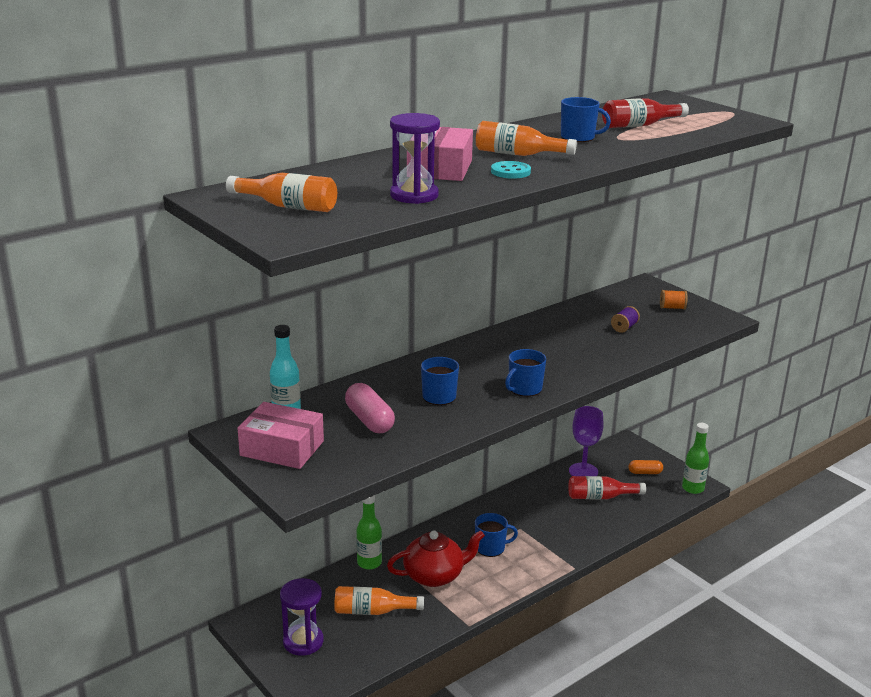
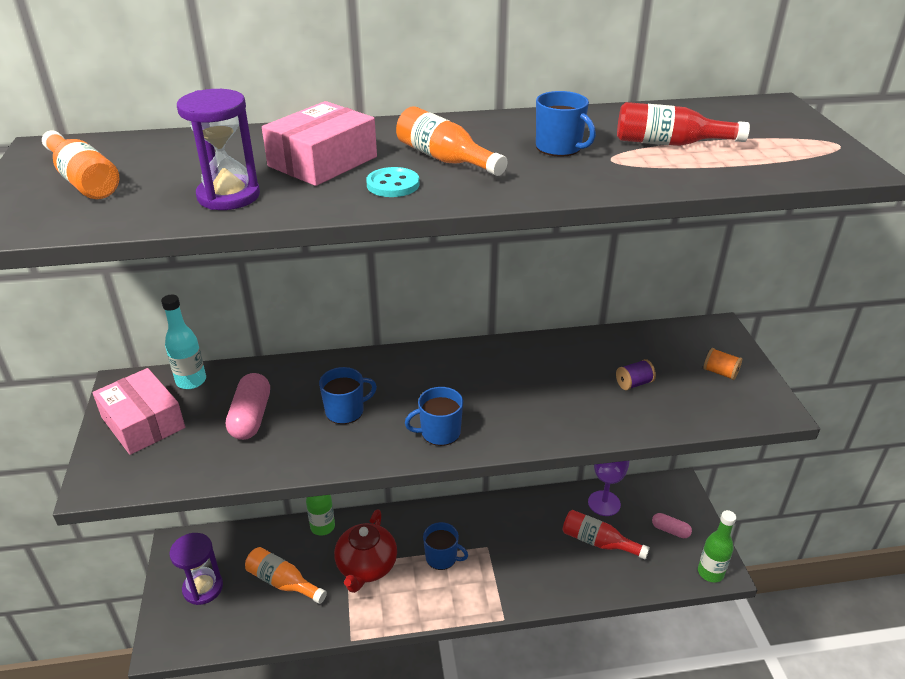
camera: 30 degrees right, 10 degrees up
red teapot [387,530,485,587] -> red teapot turned 90 degrees clockwise [334,509,397,593]
orange capsule [628,460,663,474] -> pink capsule [652,513,692,538]

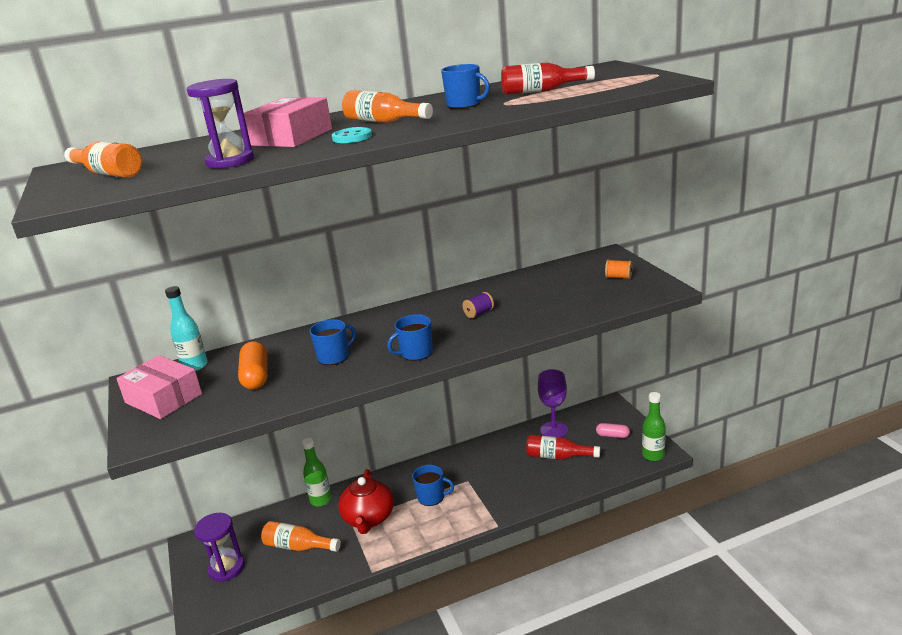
camera: 10 degrees left, 10 degrees down
pink capsule [226,373,270,440] -> orange capsule [238,341,268,390]
purple spool [616,359,656,390] -> purple spool moved to [462,292,494,318]

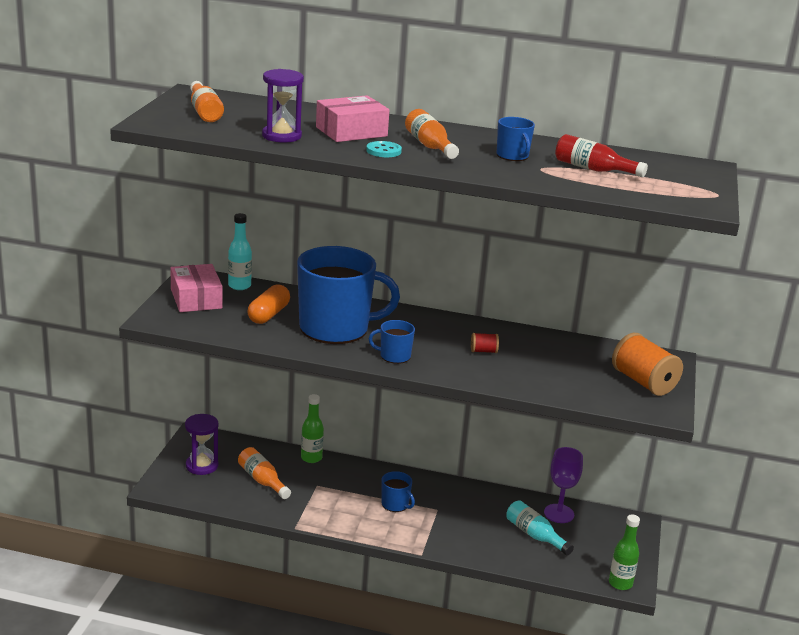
camera: 30 degrees right, 0 degrees up
blue mug [310,319,356,365] -> blue mug [297,246,400,344], size x2.34
red teapot [339,469,394,534] -> none
purple spool [462,292,494,318] -> red spool [471,333,499,353]
red bottle [526,435,600,459] -> turquoise bottle [507,500,574,556]
pink capsule [596,423,630,438] -> none
orange spool [605,259,633,279] -> orange spool [612,333,683,396], size x2.16

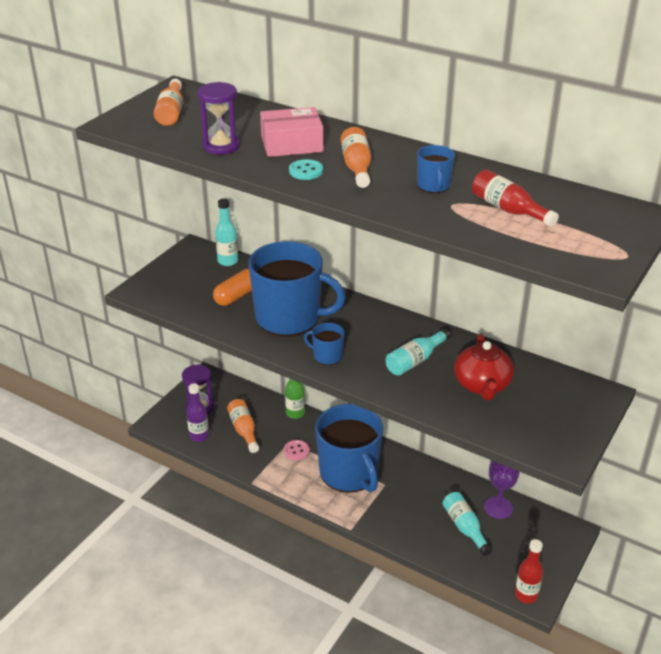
camera: 20 degrees right, 10 degrees up
pink box [170,264,222,312] -> none
blue mug [381,471,415,512] -> blue mug [315,404,383,493], size x2.34
red spool [471,333,499,353] -> turquoise bottle [386,328,451,376]
green bottle [609,514,640,590] -> red bottle [515,539,543,604]
orange spool [612,333,683,396] -> none
none -> purple bottle [187,383,209,442]
none -> pink button [284,440,310,460]
none -> red teapot [454,334,514,400]

